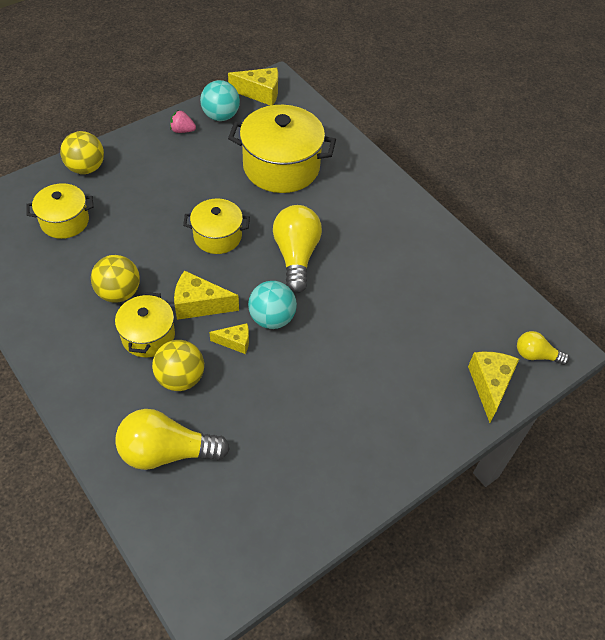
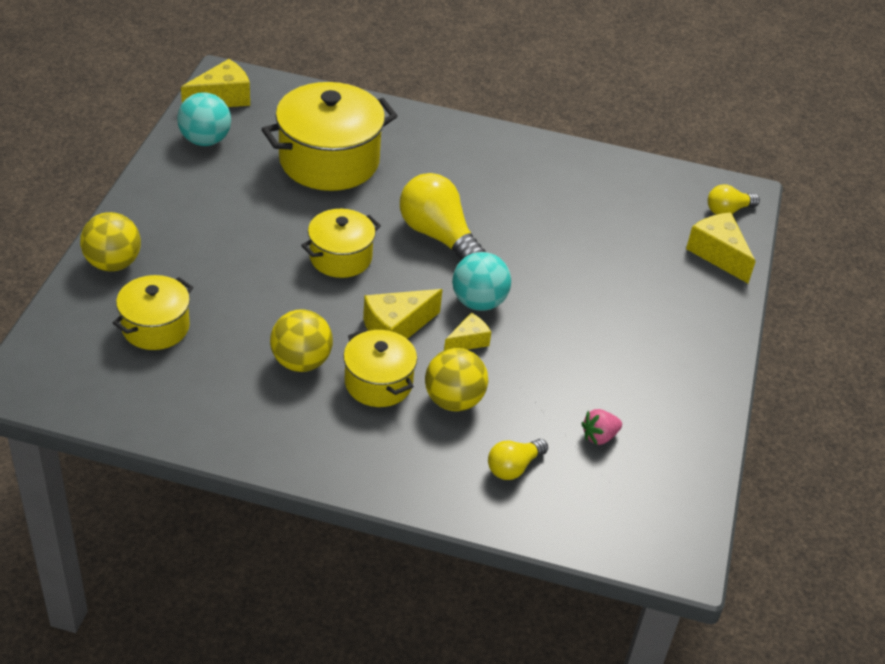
camera: 40 degrees left, 10 degrees down
yellow light bulb [115,409,230,470] -> yellow light bulb [488,439,548,480], size x0.55
pink strawberry [170,110,196,133] -> pink strawberry moved to [581,409,622,445]

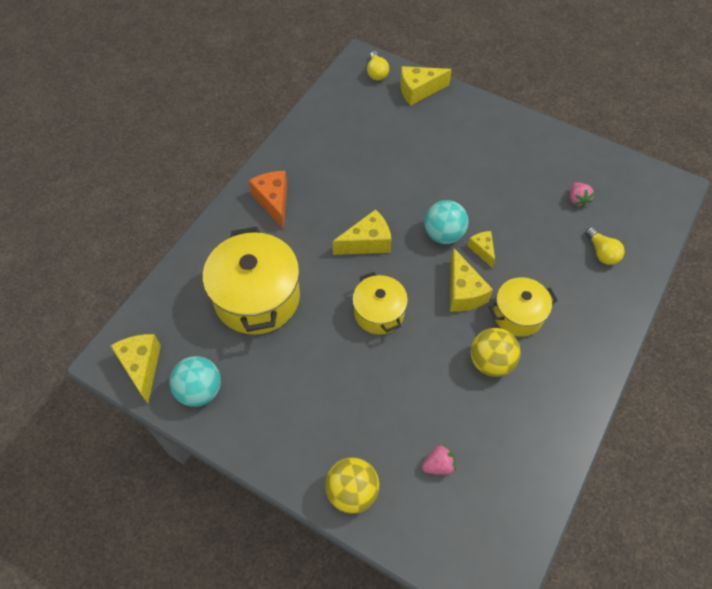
camera: 70 degrees left, 15 degrees up
yellow pot [113,275,193,350] -> pink strawberry [422,444,456,475]
yellow light bulb [400,173,486,261] -> yellow cheese [332,209,392,255]
yellow ball [425,348,488,411] -> none
none -> orange cheese [249,171,287,229]

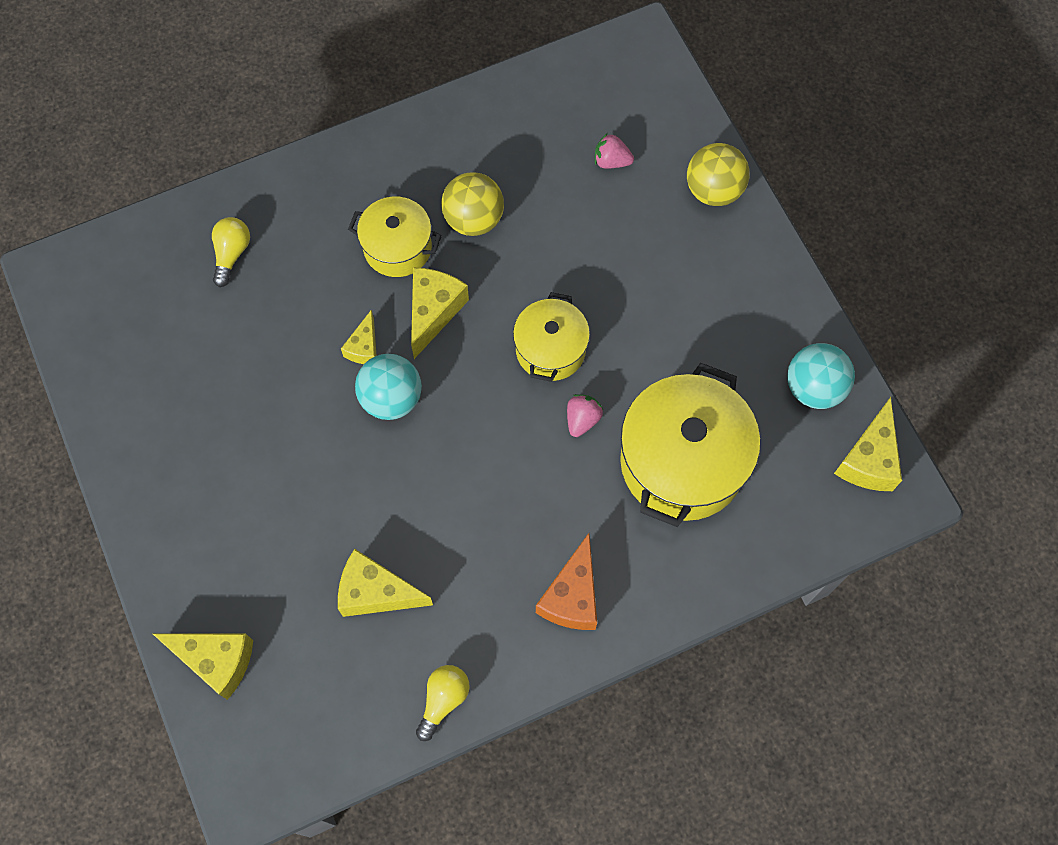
camera: 145 degrees left, 10 degrees up
yellow cheese [332,209,392,255] -> yellow cheese moved to [338,549,433,617]
yellow light bulb [367,51,389,80] -> yellow light bulb moved to [416,665,470,741]
pink strawberry [570,182,595,207] -> pink strawberry moved to [567,394,603,437]

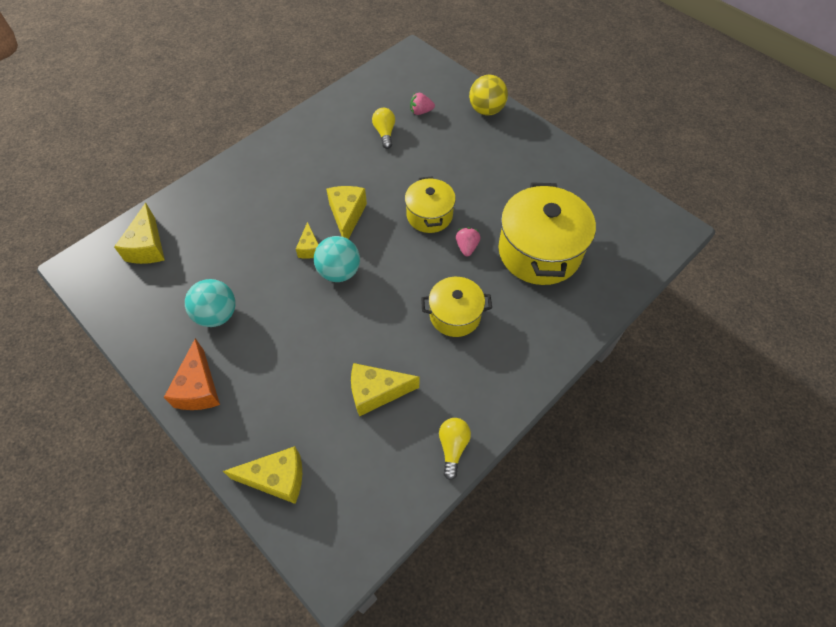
camera: 20 degrees left, 10 degrees down
yellow light bulb [212,217,250,287] -> yellow light bulb moved to [372,108,395,149]
yellow pot [348,197,442,277] -> yellow pot moved to [421,277,492,337]
yellow ball [441,172,504,236] -> none
orange cheese [536,533,597,630] -> orange cheese moved to [164,338,220,410]
turquoise ball [787,343,855,409] -> turquoise ball moved to [185,279,236,327]
yellow cheese [834,397,902,491] -> yellow cheese moved to [114,203,165,264]

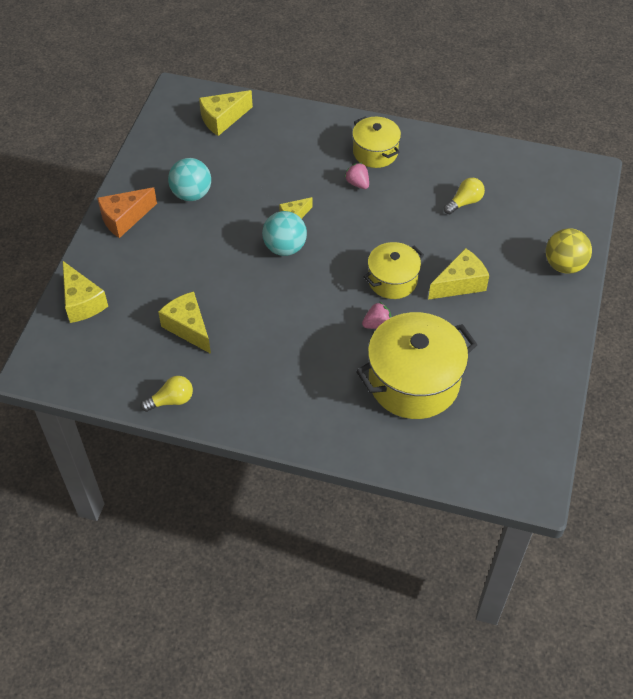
camera: 60 degrees right, 5 degrees down
yellow cheese [326,186,367,239] -> yellow cheese moved to [428,248,489,300]
pink strawberry [410,93,435,115] -> pink strawberry moved to [345,163,369,189]
yellow pot [421,277,492,337] -> yellow pot moved to [352,117,401,168]

